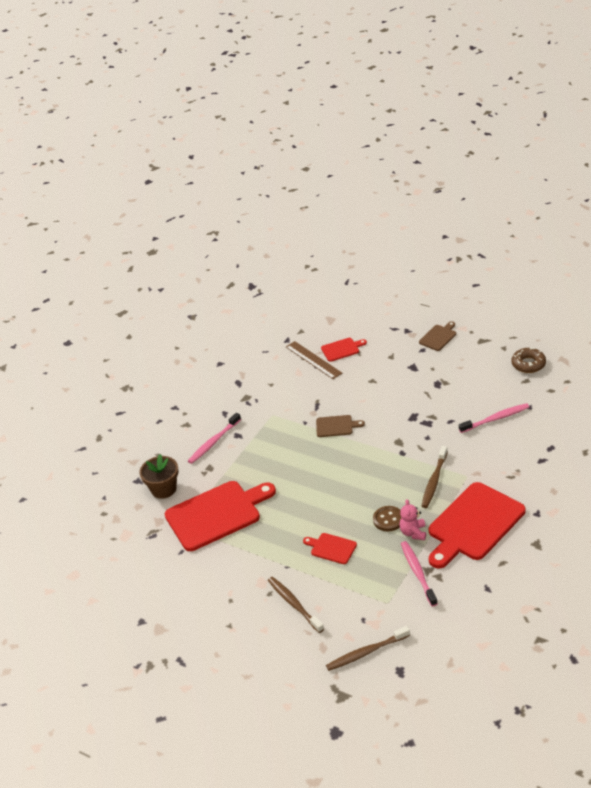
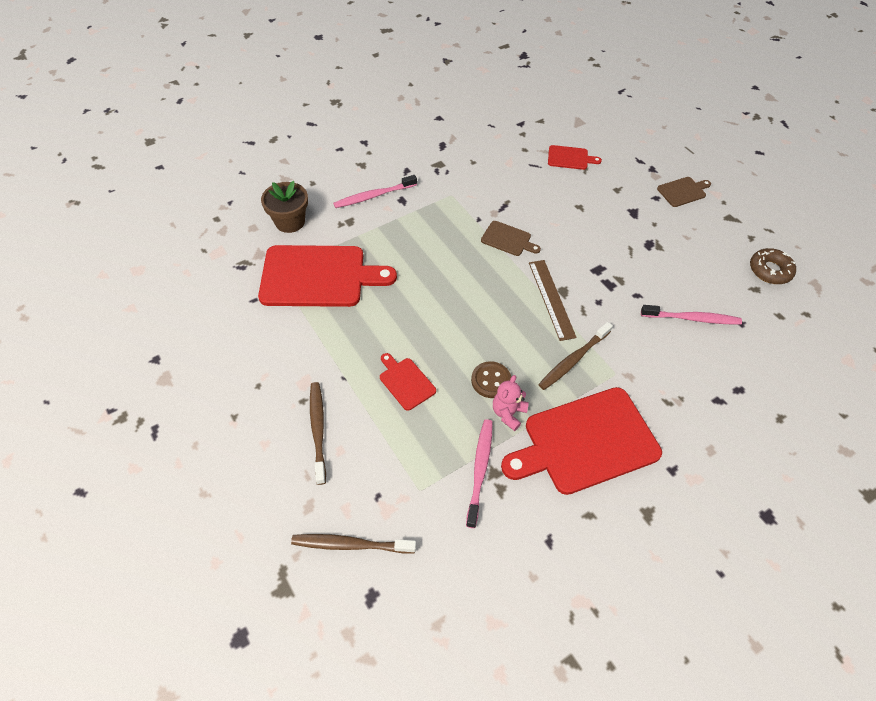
camera: 20 degrees right, 15 degrees up
brown ruler [286,341,342,379] -> brown ruler moved to [529,260,577,341]

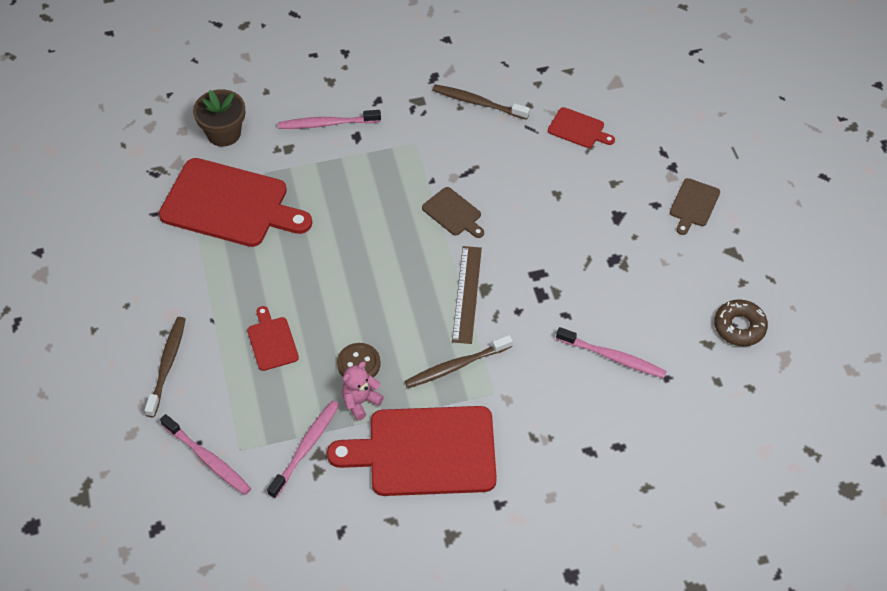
camera: 20 degrees right, 0 degrees up
brown toothbrush [291,534,416,554] -> brown toothbrush moved to [432,84,530,120]
brown cutting board [657,177,711,207] -> brown cutting board turned 120 degrees clockwise [670,178,720,235]
none -> pink toothbrush [160,414,251,495]

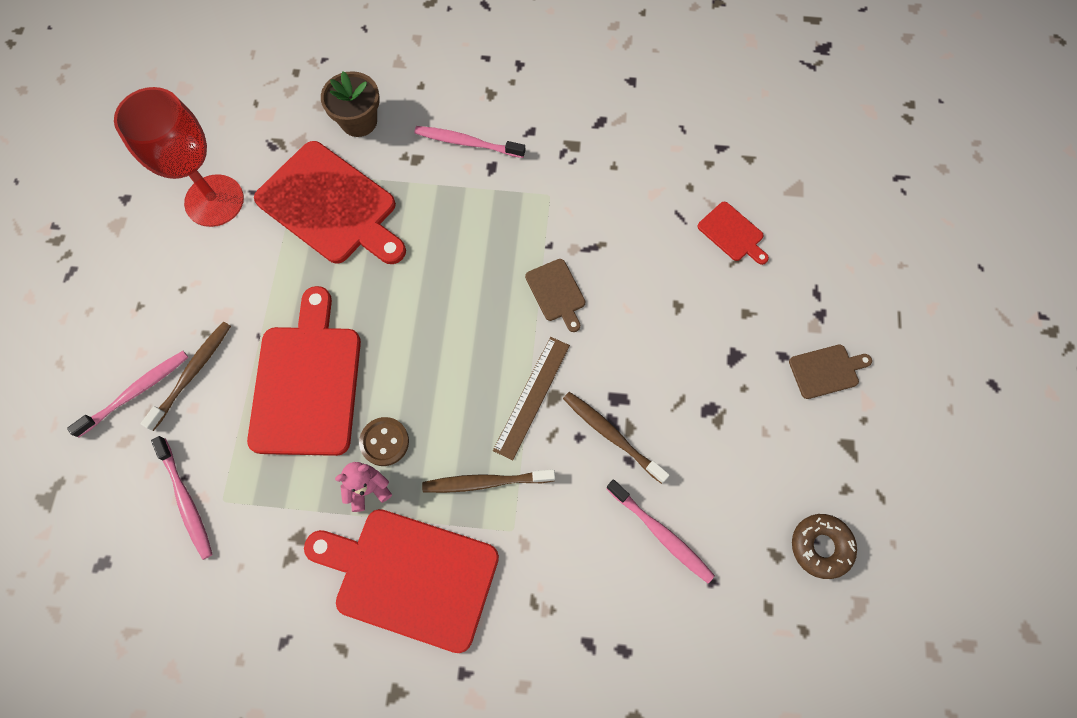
camera: 20 degrees right, 15 degrees up
red cutting board [247,306,299,371] -> red cutting board [247,286,361,456], size x2.17
pink toothbrush [267,401,339,499] -> pink toothbrush moved to [67,351,189,438]
brown toothbrush [432,84,530,120] -> brown toothbrush moved to [563,392,670,484]
brown cutting board [670,178,720,235] -> brown cutting board turned 150 degrees counterclockwise [789,345,872,399]
none -> red goblet [114,87,244,227]

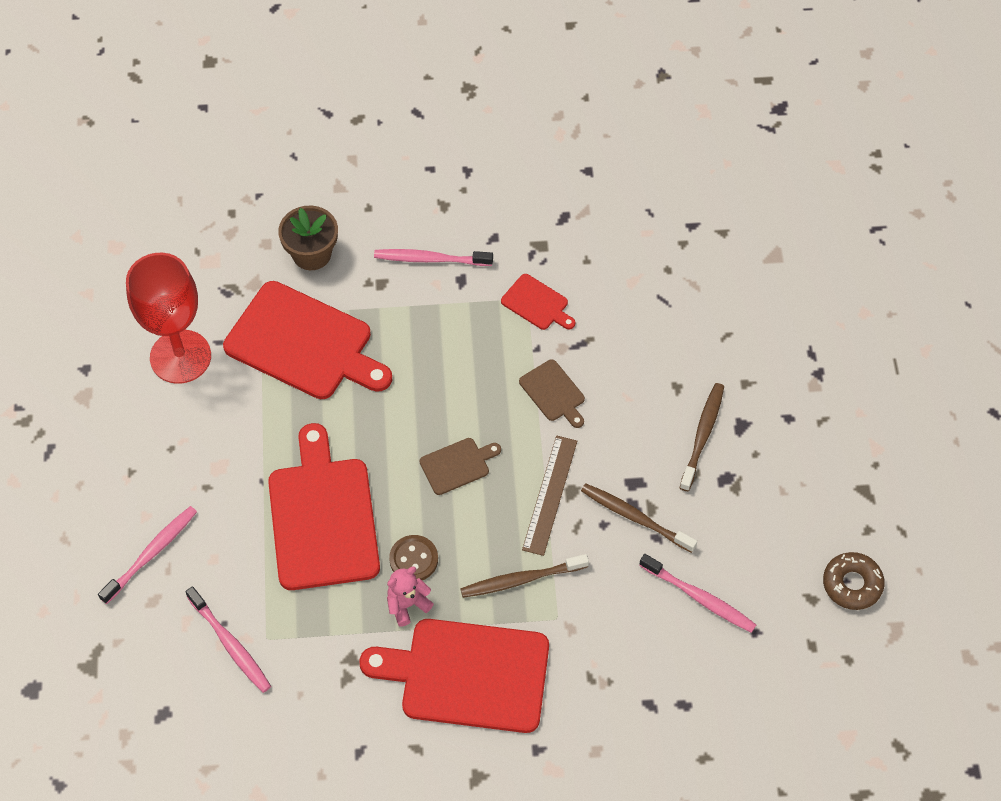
camera: 10 degrees left, 10 degrees down
brown toothbrush [140,322,231,431] -> brown toothbrush moved to [680,383,724,491]
red cutting board [698,202,769,265] -> red cutting board moved to [501,274,575,330]
brown cutting board [789,345,872,399] -> brown cutting board moved to [420,438,501,495]

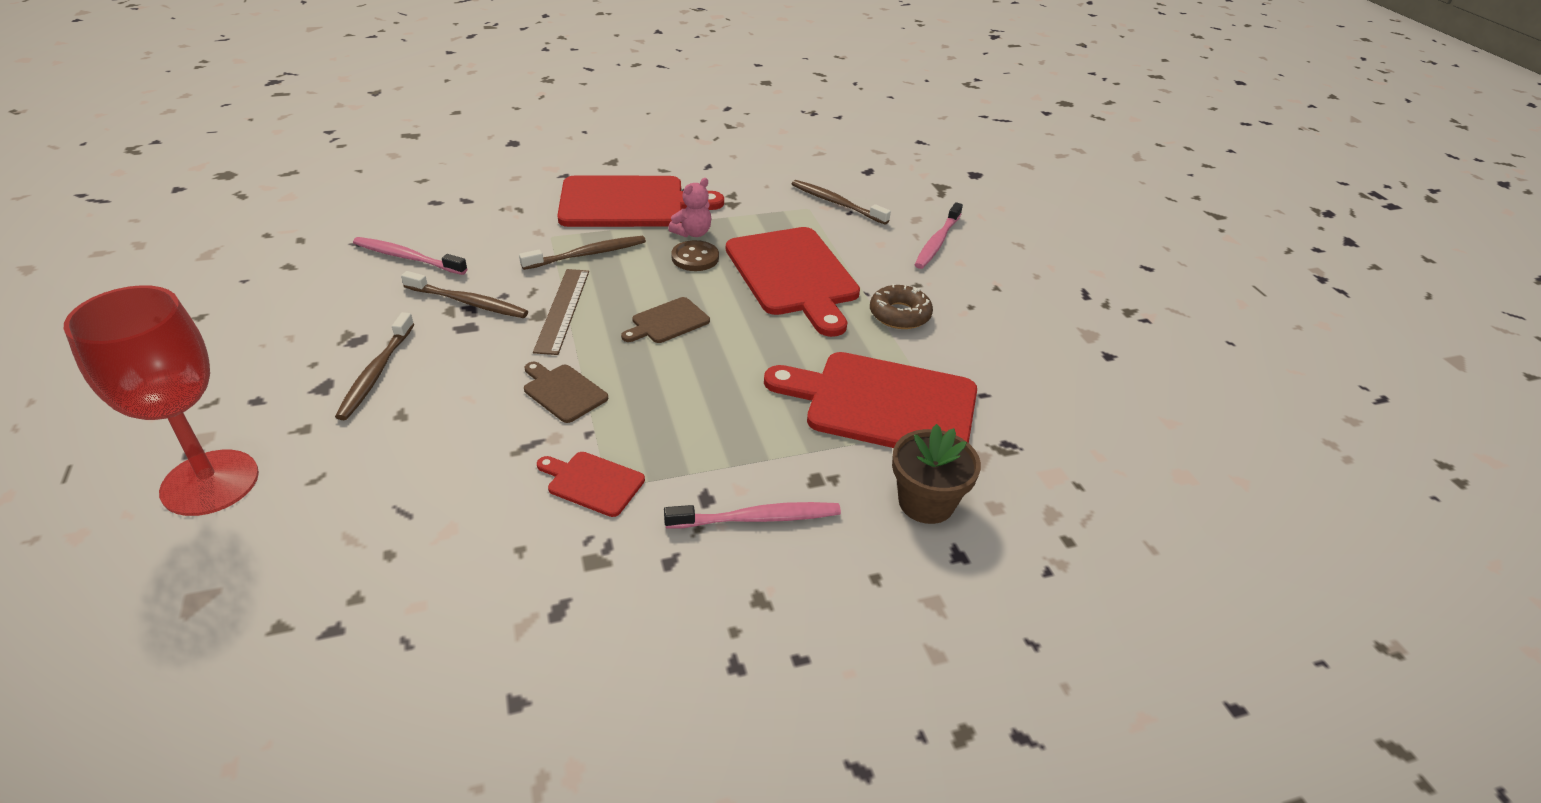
camera: 165 degrees right, 20 degrees down
red goblet [126,253,211,384] -> red goblet moved to [64,285,259,516]
pink toothbrush [185,586,271,693] -> brown toothbrush [792,180,891,225]
brown donut [823,552,885,610] -> brown donut moved to [870,284,933,329]

